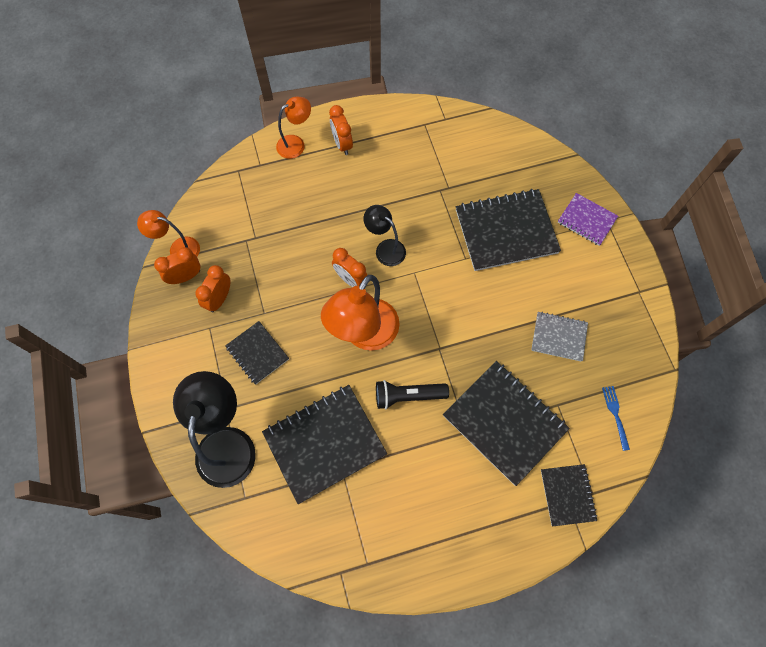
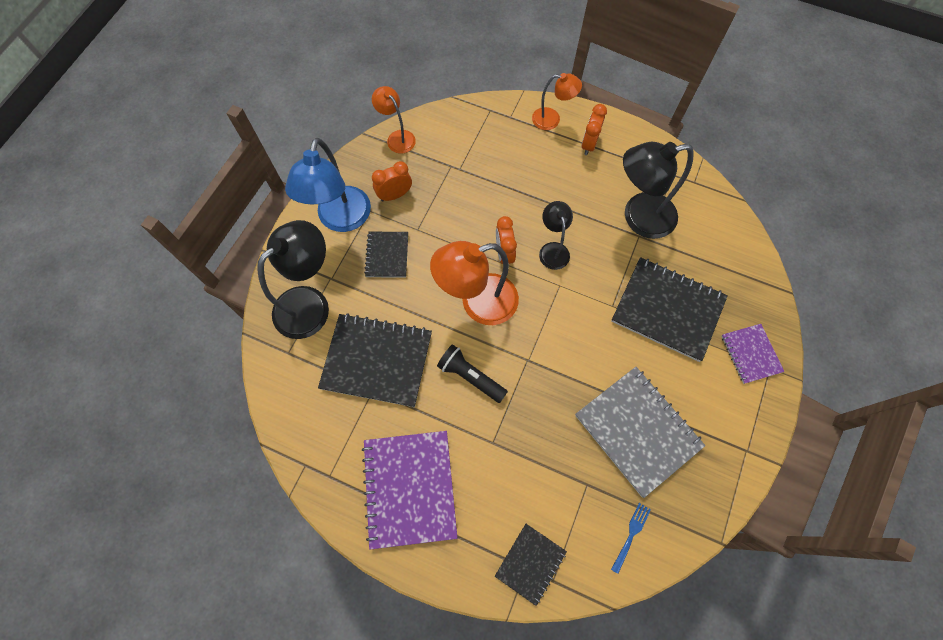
camera: 40 degrees right, 0 degrees up
orange clock [154,247,200,284] -> none
black notebook [443,361,570,486] -> none
grey notebook [531,312,588,362] -> grey notebook [575,367,705,498], size x1.83
none -> blue lamp [285,138,371,232]
none -> purple notebook [362,431,457,550]
none -> black lamp [623,142,694,239]

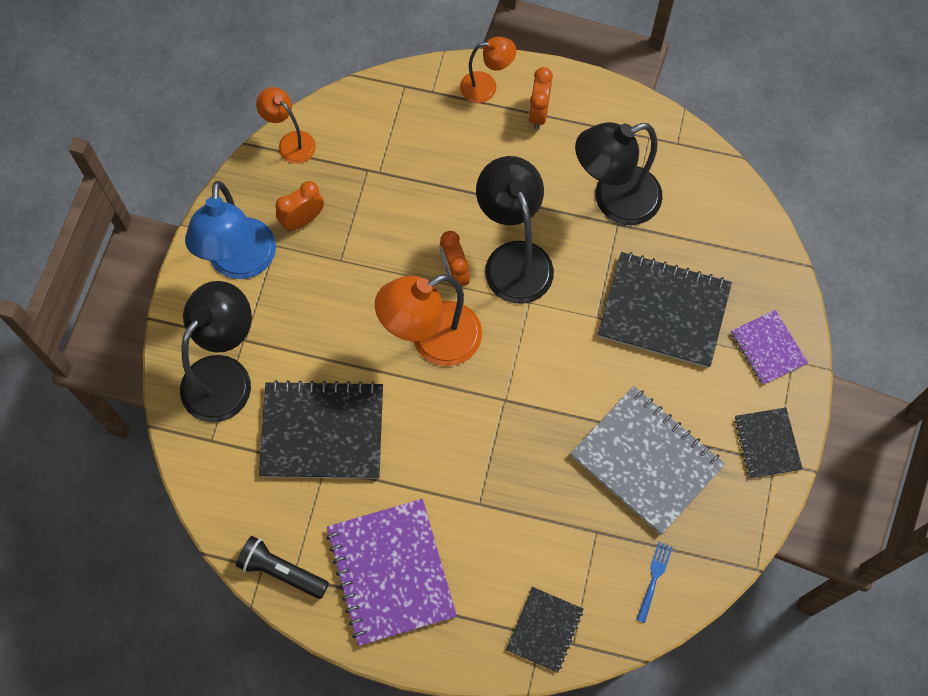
camera: 10 degrees left, 0 degrees up
black notebook [364,232,408,278] -> black notebook moved to [734,408,803,478]
black flashlight [437,344,508,403] -> black flashlight moved to [236,536,329,599]
black lamp [539,201,573,270] -> black lamp [476,156,554,304], size x1.78

